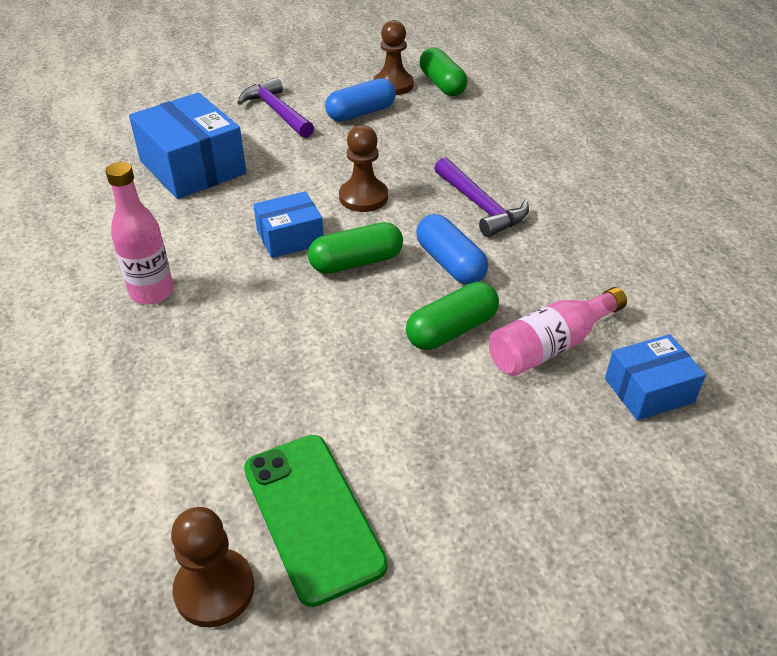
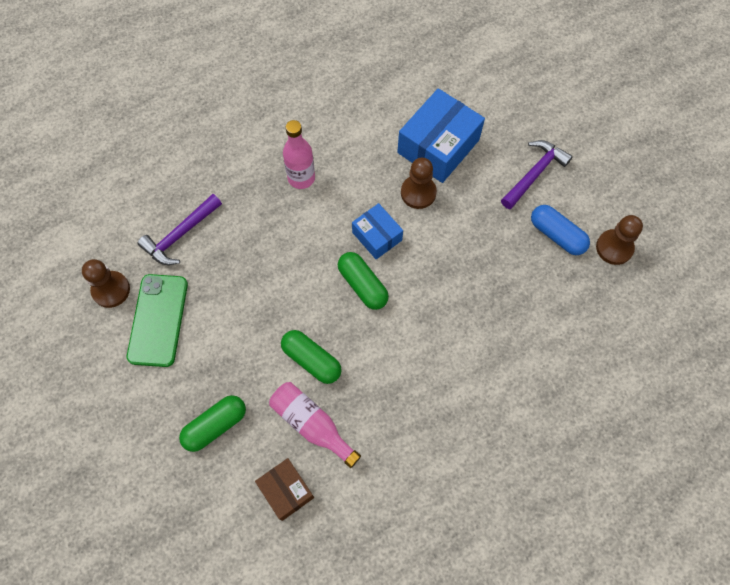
camera: 75 degrees right, 25 degrees up
green phone [244,435,388,607] -> green phone turned 45 degrees counterclockwise [127,274,188,367]
brown pawn [339,125,388,212] -> brown pawn moved to [401,158,437,209]
blue capsule [416,214,488,285] -> none
green capsule [420,48,467,96] -> green capsule moved to [179,395,246,452]
purple hammer [434,157,529,237] -> purple hammer moved to [137,194,222,265]
blue box [605,334,706,421] -> brown box [255,458,314,521]

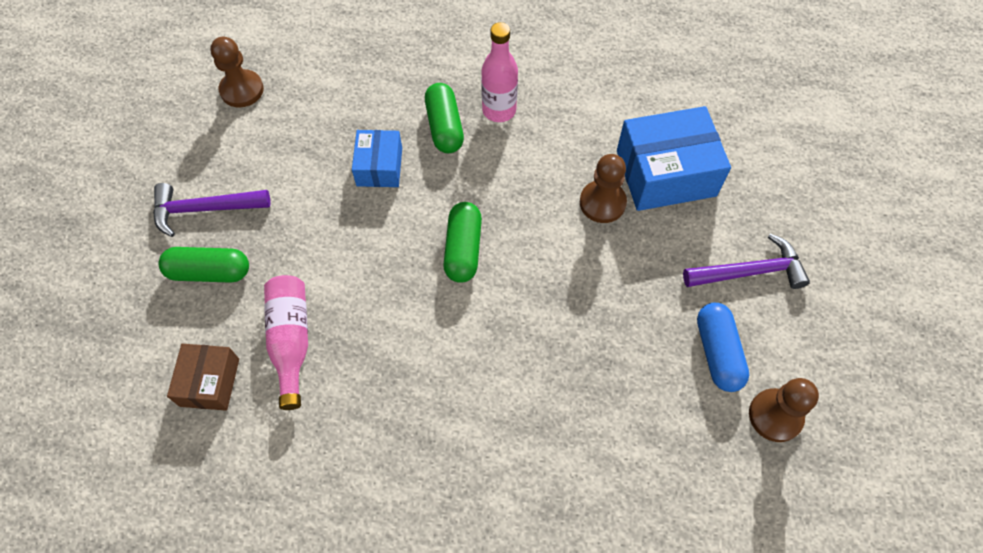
camera: 40 degrees right, 5 degrees down
green phone [127,274,188,367] -> none
purple hammer [137,194,222,265] -> purple hammer moved to [153,183,270,237]
green capsule [281,330,342,384] -> green capsule moved to [425,83,464,153]
blue box [352,203,403,259] -> blue box moved to [352,130,402,187]

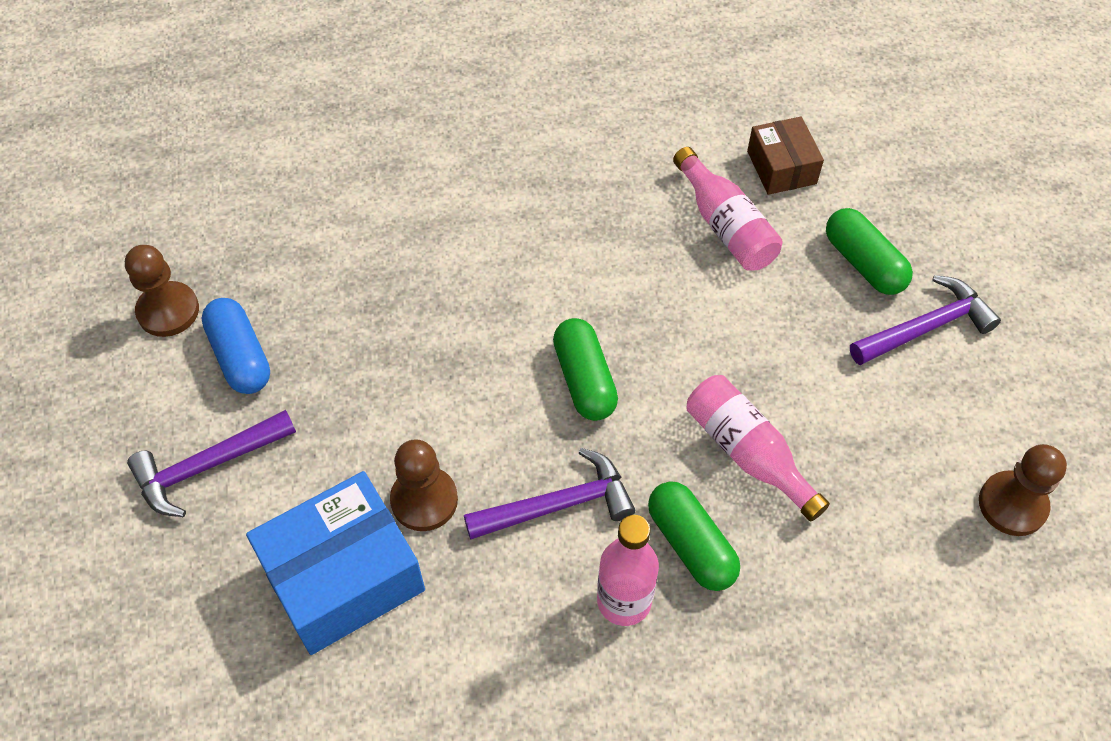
camera: 160 degrees right, 5 degrees down
green capsule [159,247,249,283] -> green capsule turned 75 degrees clockwise [826,208,913,295]
blue box [352,130,402,187] -> pink bottle [686,375,830,522]
none -> purple hammer [464,448,635,540]

